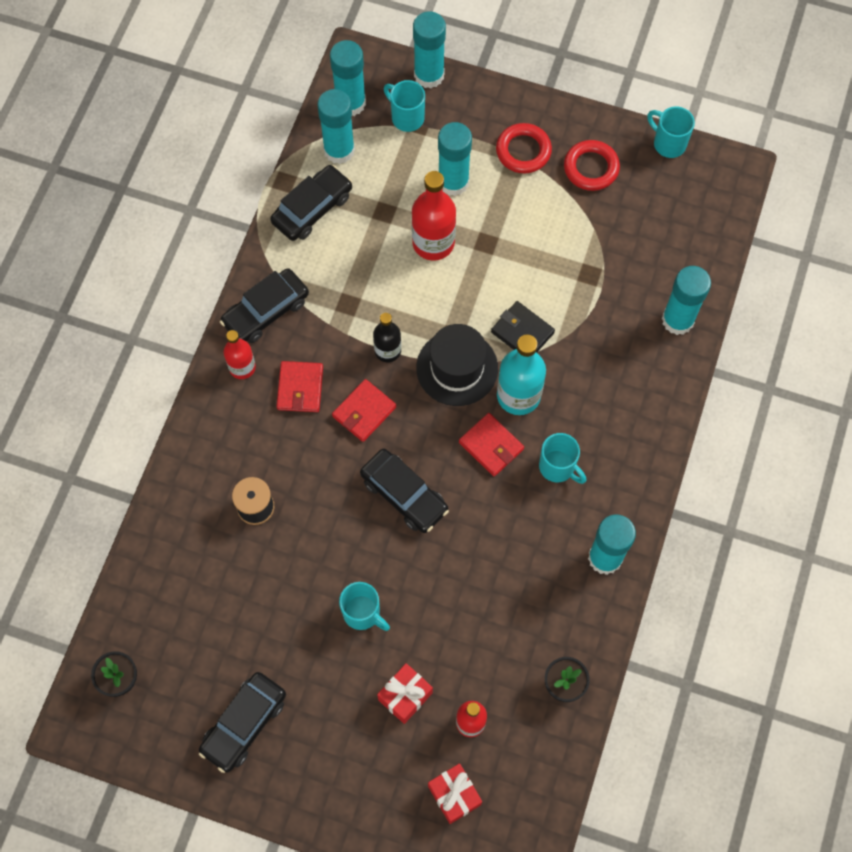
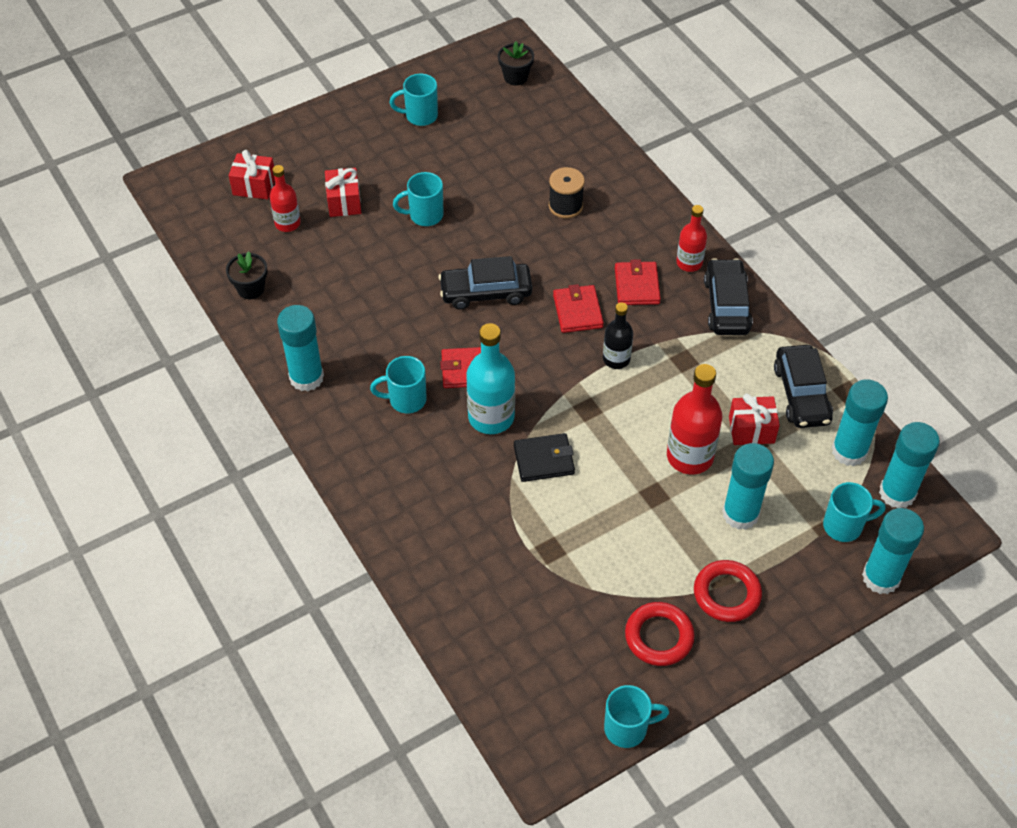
camera: 130 degrees right, 15 degrees down
black car [199,672,286,773] -> turquoise mug [390,74,438,126]
red wallet [276,361,323,412] -> red wallet turned 45 degrees clockwise [615,259,661,305]
black hat [416,324,498,406] -> none
turquoise glue stick [662,266,711,335] -> none
none -> red gift [729,393,780,445]

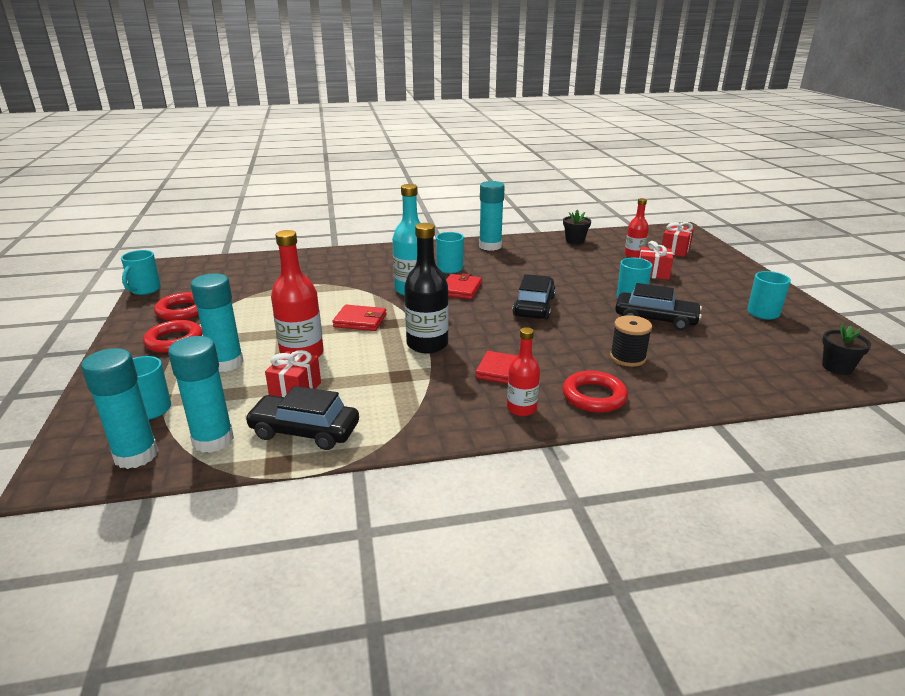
camera: 110 degrees right, 25 degrees down
black wallet [514,433,575,482] -> none
red wallet [553,284,604,333] -> red wallet moved to [333,305,386,331]
black bottle [603,302,633,369] -> black bottle [404,223,449,353], size x1.63
black car [704,258,753,335] -> black car moved to [615,283,702,331]
turquoise glue stick [862,508,924,594] -> none
none -> red ring [562,371,628,413]

